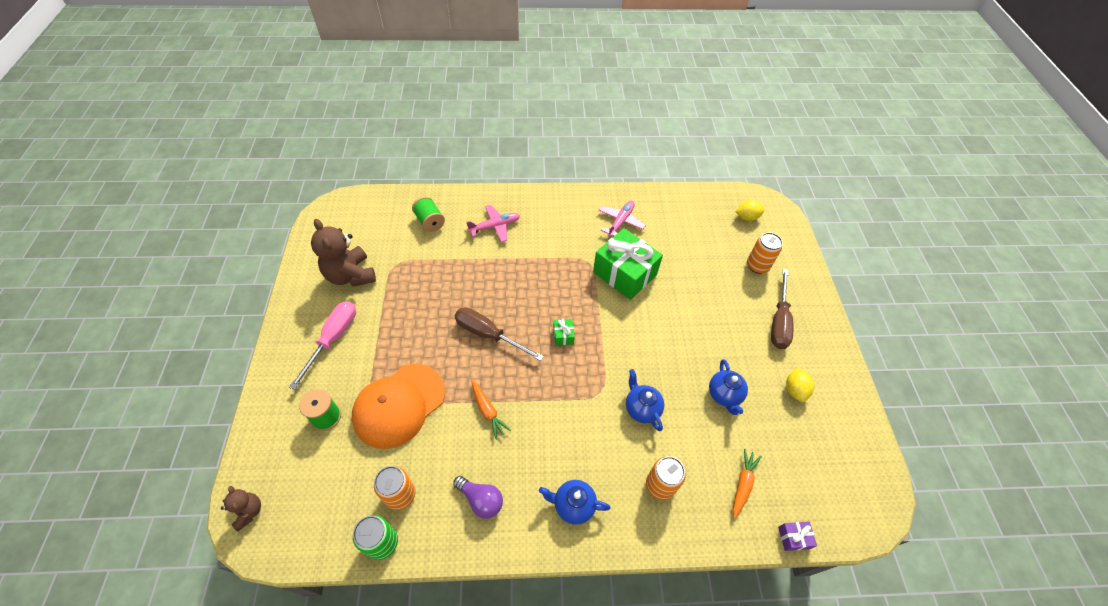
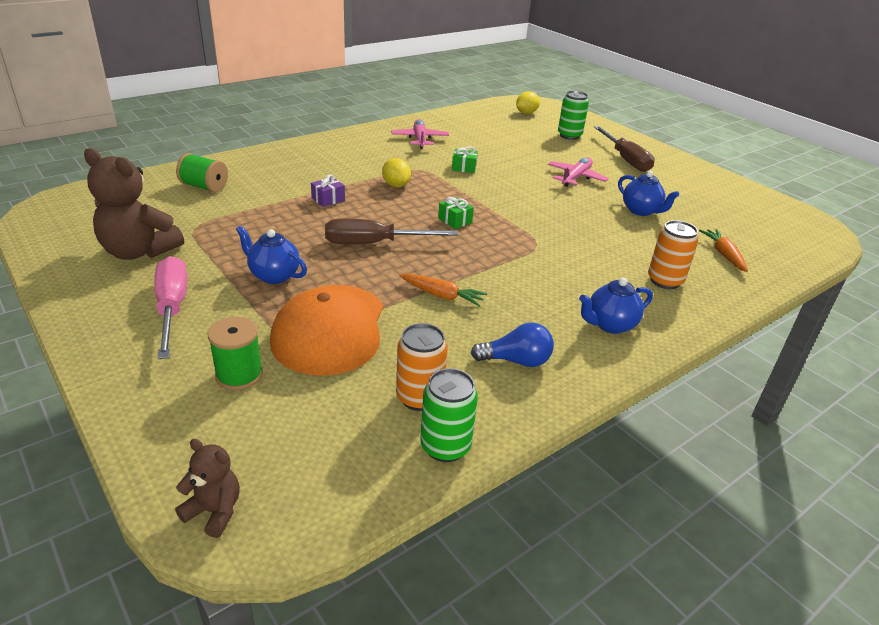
camera: 35 degrees left, 20 degrees down
purple light bulb [453,476,503,519] -> blue light bulb [471,322,554,367]
pink plane [466,205,520,242] -> pink plane moved to [548,157,609,187]
green gift [593,228,663,300] -> green gift [452,146,478,173], size x0.40
blue teapot [626,369,664,431] -> blue teapot moved to [236,226,307,284]
orange can [747,232,783,274] -> green can [558,91,589,140]
purple gift [778,522,817,551] -> purple gift moved to [311,174,345,207]
yellow lemon [786,368,814,402] -> yellow lemon moved to [382,158,411,187]

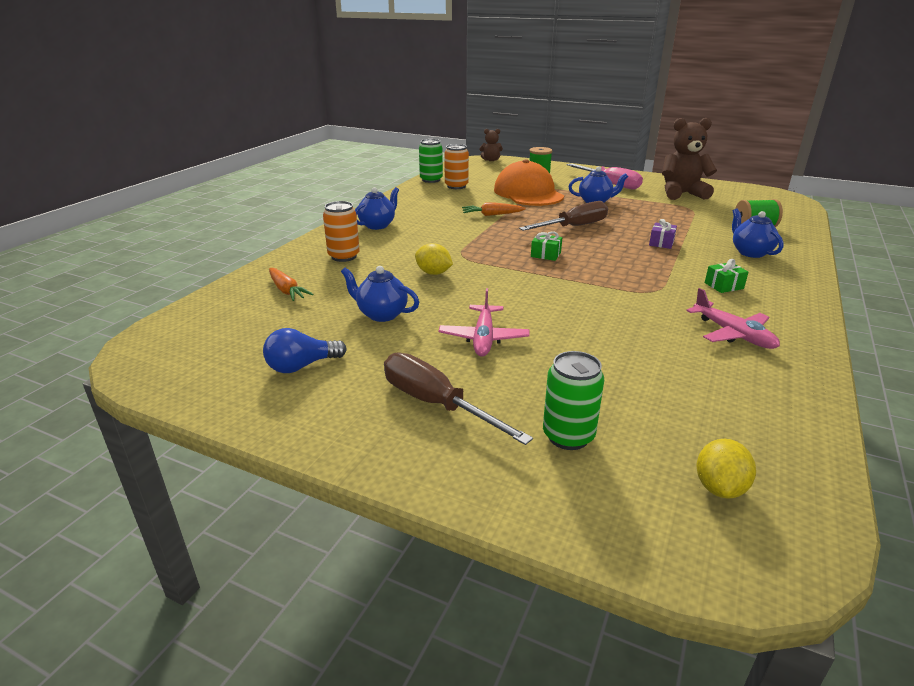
camera: 155 degrees right, 5 degrees down
yellow lemon [382,158,411,187] -> yellow lemon moved to [415,243,453,275]
green gift [452,146,478,173] -> green gift moved to [705,259,748,293]
blue light bulb [471,322,554,367] -> blue light bulb moved to [263,328,347,373]
none -> blue teapot [732,208,784,258]

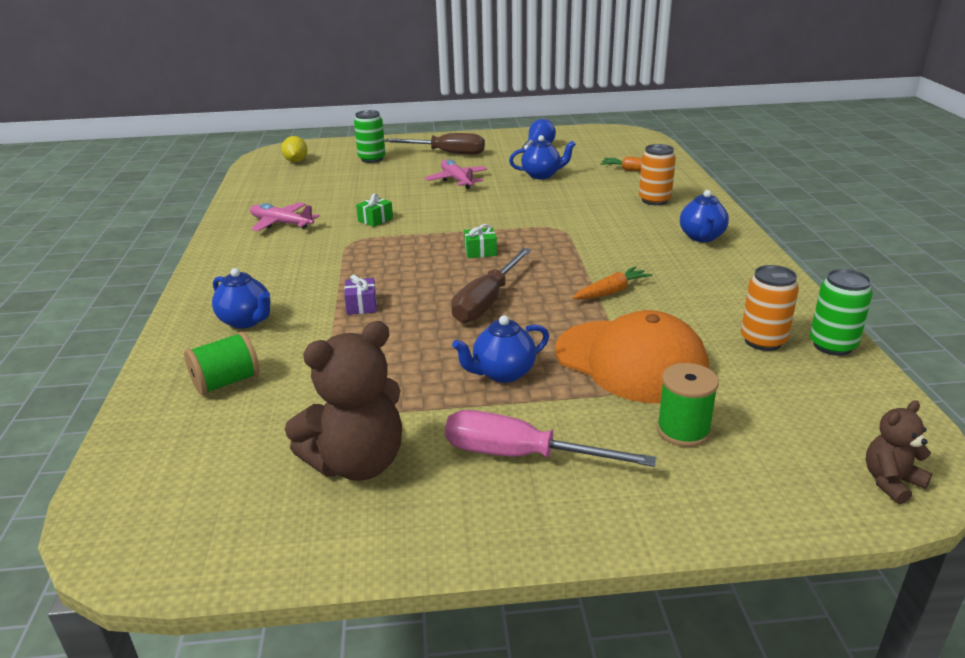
camera: 150 degrees right, 0 degrees up
yellow lemon [415,243,453,275] -> none
green gift [705,259,748,293] -> green gift moved to [356,193,393,227]

